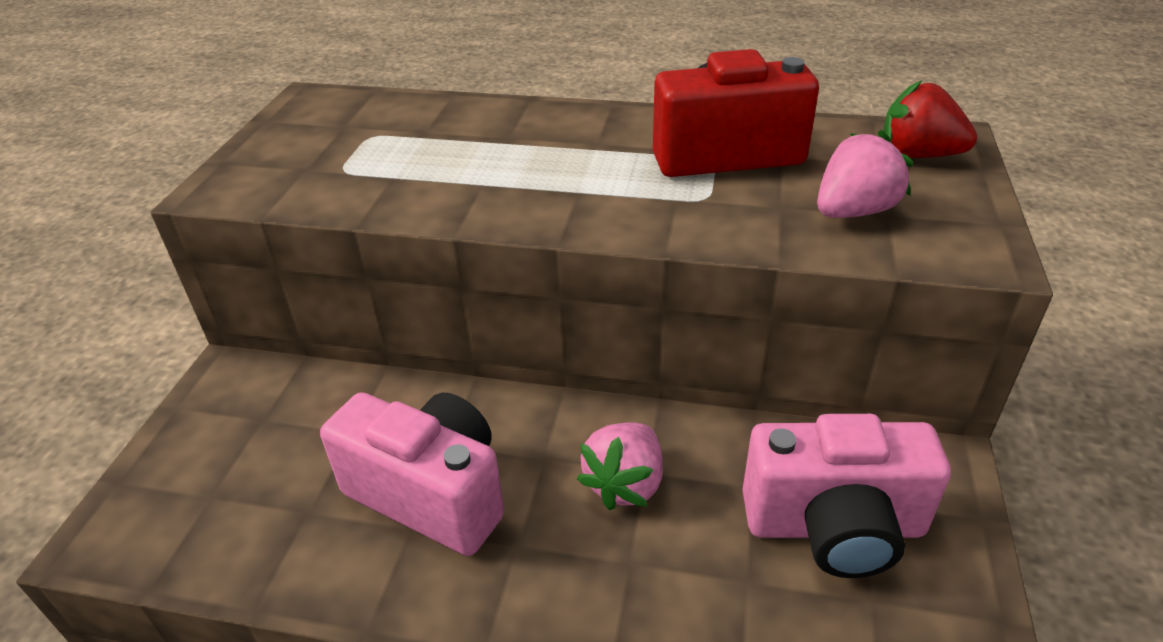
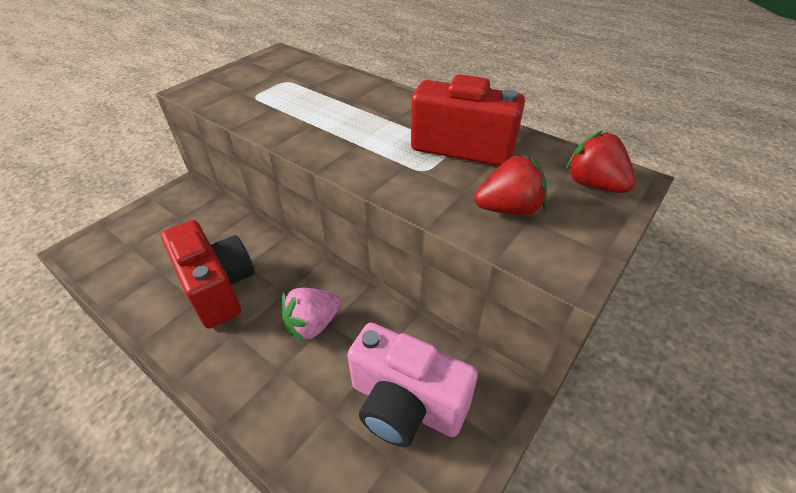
camera: 25 degrees right, 5 degrees up
pink camera [320,392,505,556] -> red camera [161,220,255,328]
pink strawberry [817,130,913,218] -> red strawberry [474,154,547,215]

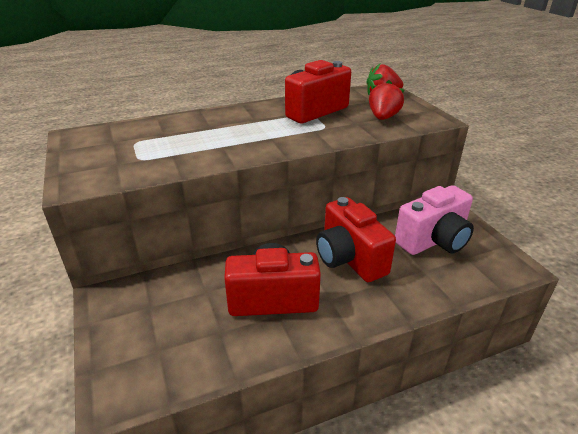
camera: 60 degrees left, 10 degrees down
pink strawberry [281,288,341,343] -> red camera [316,197,396,282]

